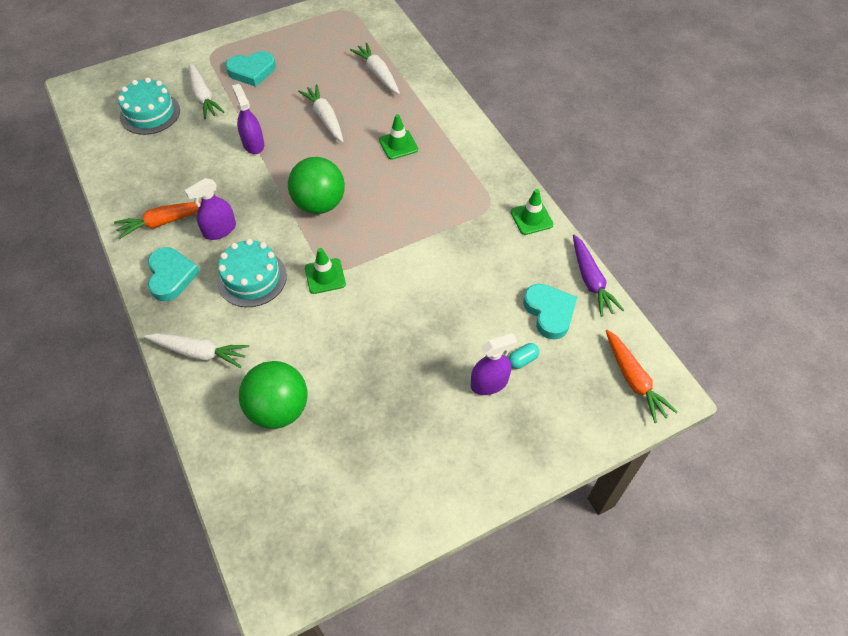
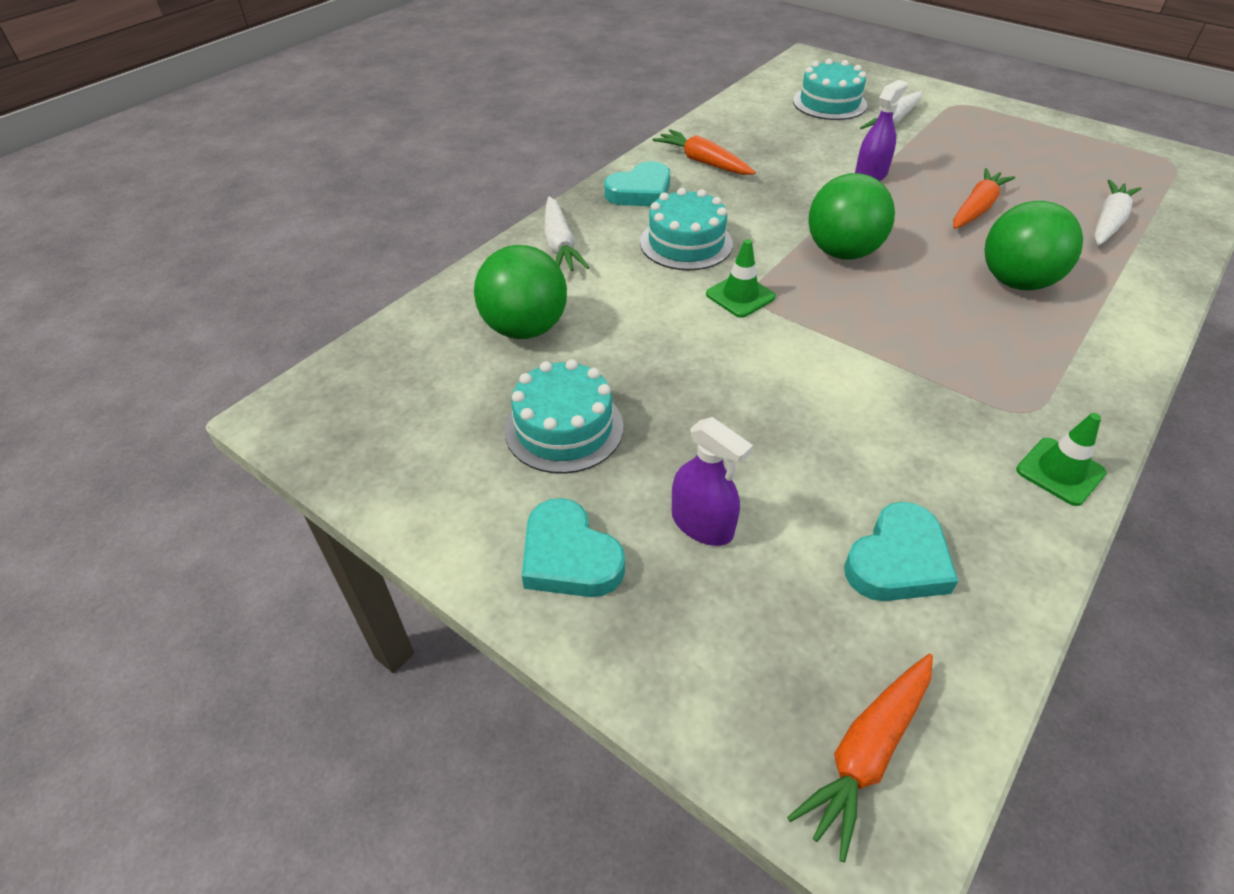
camera: 65 degrees right, 10 degrees down
purple spray bottle [184,178,236,240] -> none
turquoise heart [226,51,276,87] -> turquoise heart moved to [522,498,625,597]
white carrot [298,84,343,142] -> orange carrot [953,168,1015,229]
green traffic cone [379,114,418,160] -> green ball [985,201,1083,291]
turquoise capsule [508,343,540,369] -> none
purple carrot [573,235,624,317] -> none
none -> turquoise cake [504,359,623,474]

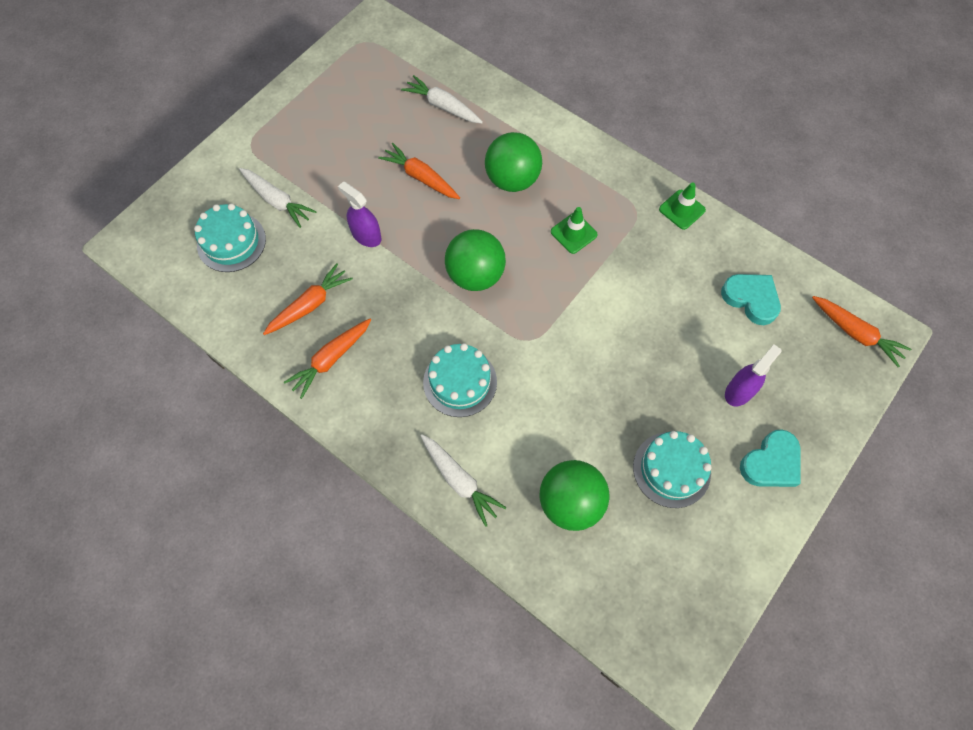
camera: 90 degrees left, 20 degrees up
white carrot [545,196,589,271] -> white carrot turned 60 degrees clockwise [421,435,506,527]
turquoise heart [604,161,670,206] -> none
green traffic cone [706,239,776,318] -> green traffic cone moved to [551,207,598,254]
none -> orange carrot [263,263,353,335]

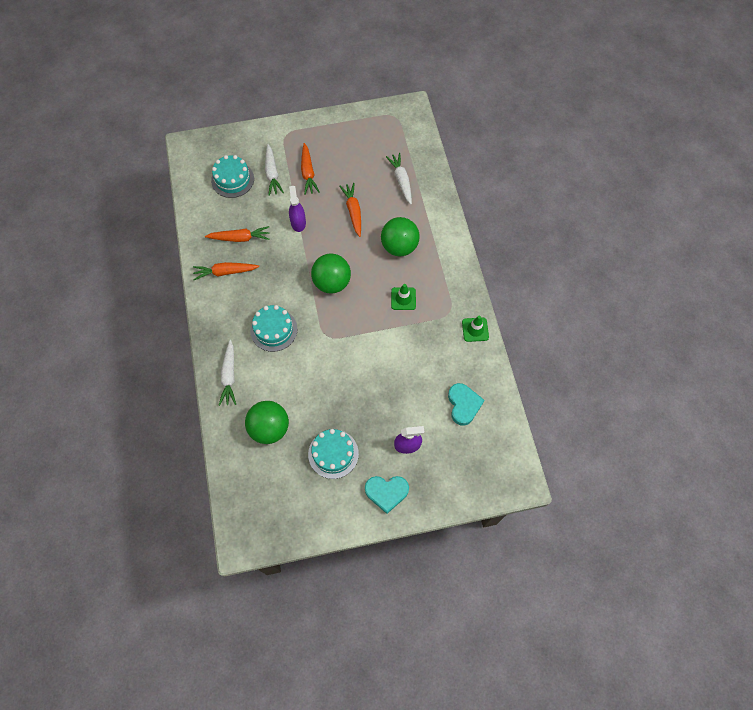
camera: 40 degrees right, 0 degrees up
orange carrot [812,296,911,367] -> orange carrot moved to [301,143,319,195]

